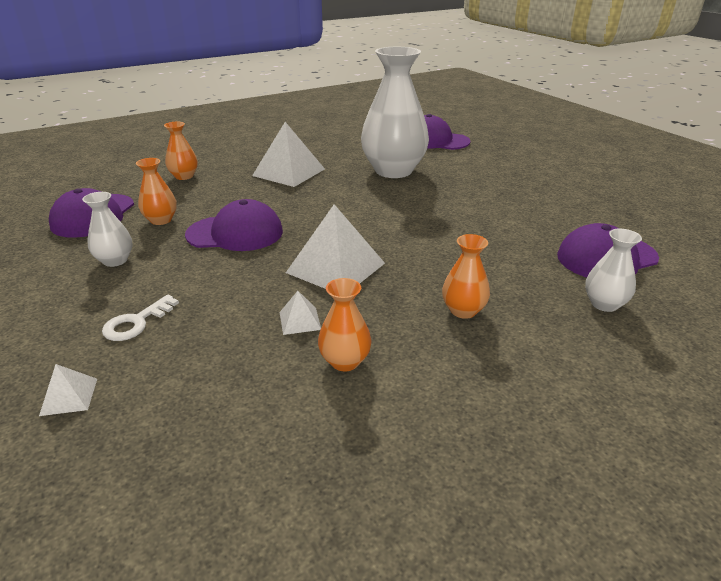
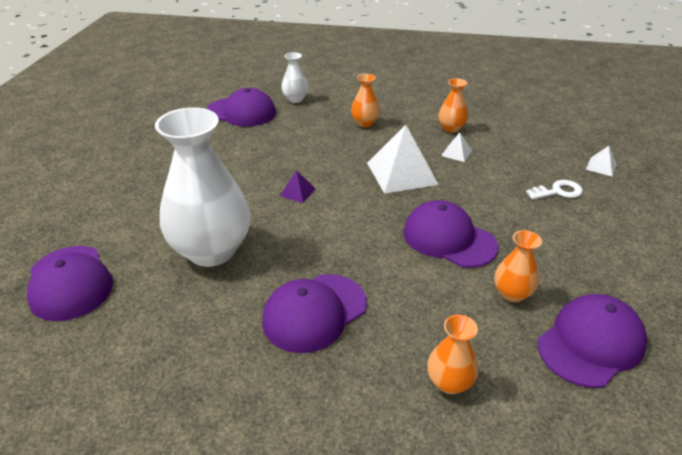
camera: 140 degrees left, 5 degrees up
white vase [82,192,132,267] -> none
white pyramid [252,122,325,187] -> purple cap [262,274,367,353]
none -> purple pyramid [280,170,316,203]

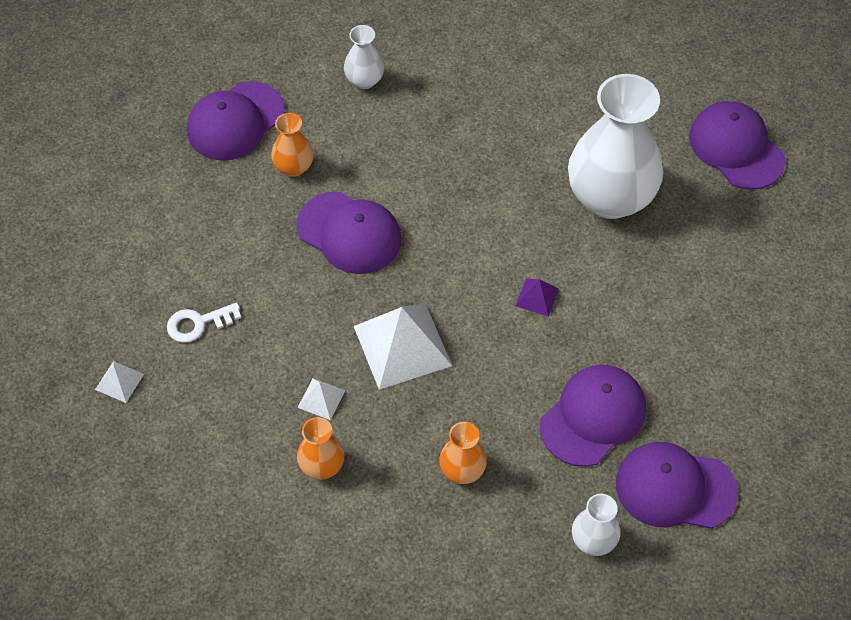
camera: 175 degrees right, 20 degrees up
purple cap [262,274,367,353] -> purple cap moved to [540,365,646,467]
orange vase [427,315,478,394] -> white vase [344,25,384,89]

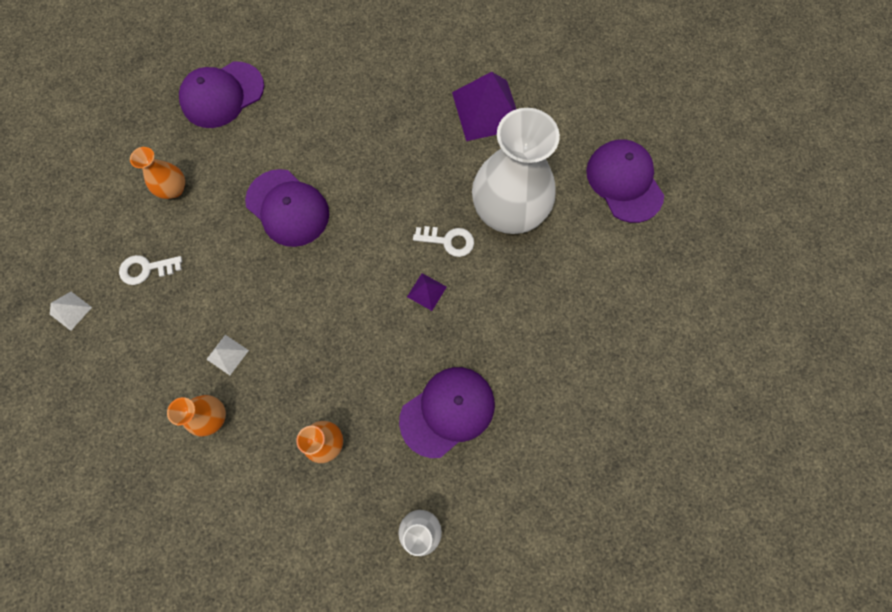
camera: 10 degrees right, 15 degrees up
orange vase [271,113,314,177] -> orange vase moved to [130,147,185,199]
white vase [344,25,384,89] -> none
white pyramid [354,303,452,390] -> none
purple cap [616,442,738,529] -> none
none -> white key [413,226,474,257]
none -> purple pyramid [452,72,516,141]

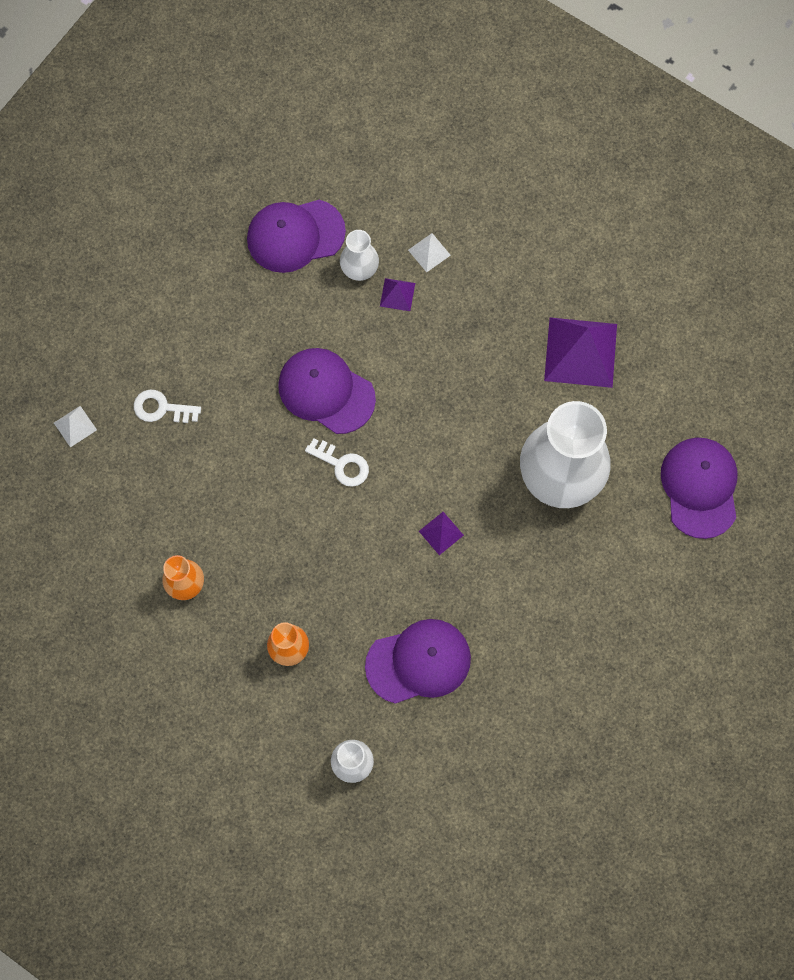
camera: 20 degrees right, 0 degrees up
orange vase [130,147,185,199] -> none
white pyramid [206,335,249,375] -> white pyramid moved to [408,233,451,272]
purple cap [245,169,329,247] -> purple cap turned 150 degrees clockwise [278,348,376,434]
white key [413,226,474,257] -> white key moved to [305,438,369,487]
none -> white vase [340,230,379,281]
none -> purple pyramid [380,278,415,311]

